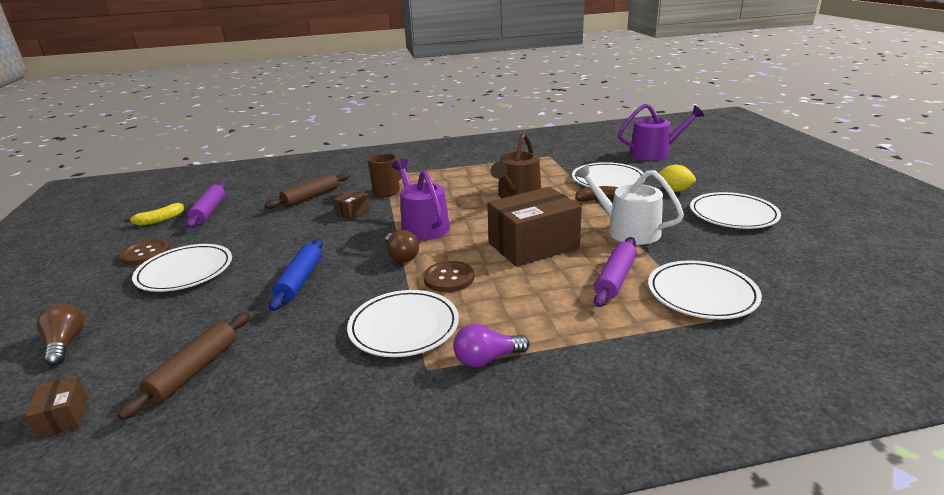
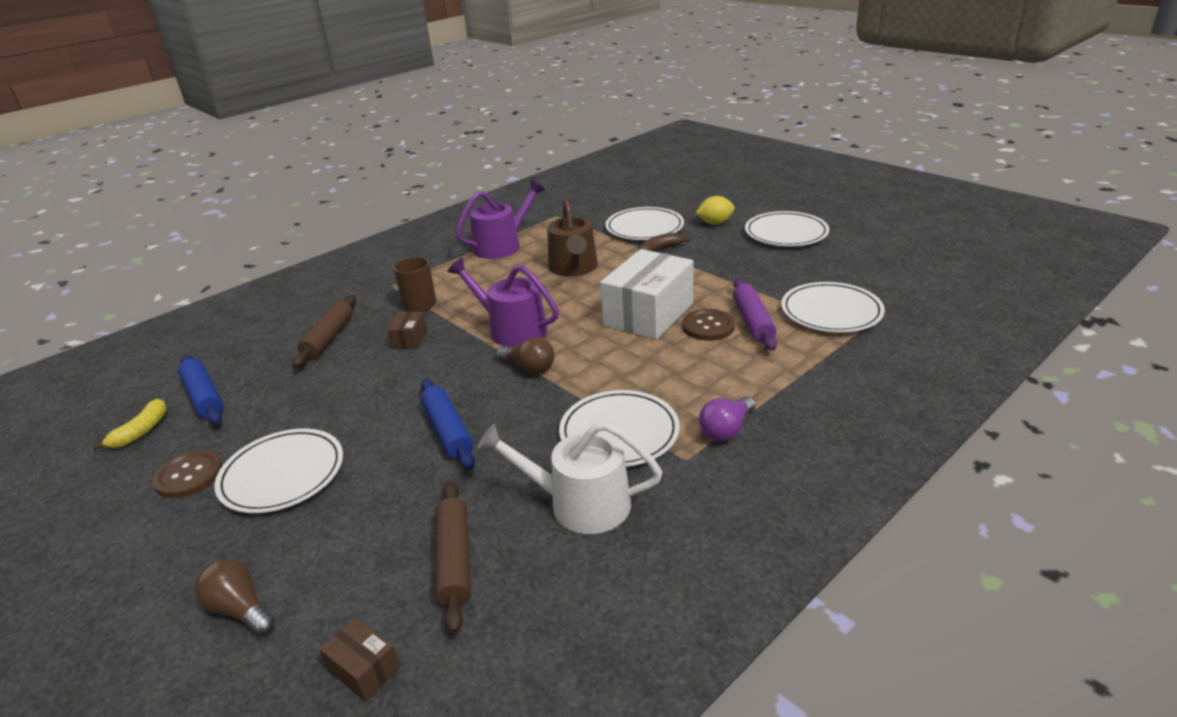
camera: 30 degrees left, 5 degrees up
purple rolling pin [186,182,226,228] -> blue rolling pin [178,355,223,424]
brown button [423,261,474,292] -> brown button moved to [682,309,735,341]
brown box [487,187,582,267] -> white box [600,249,693,340]
white watering can [574,164,684,245] -> white watering can moved to [477,422,663,534]
purple watering can [618,104,704,161] -> purple watering can moved to [456,180,545,259]

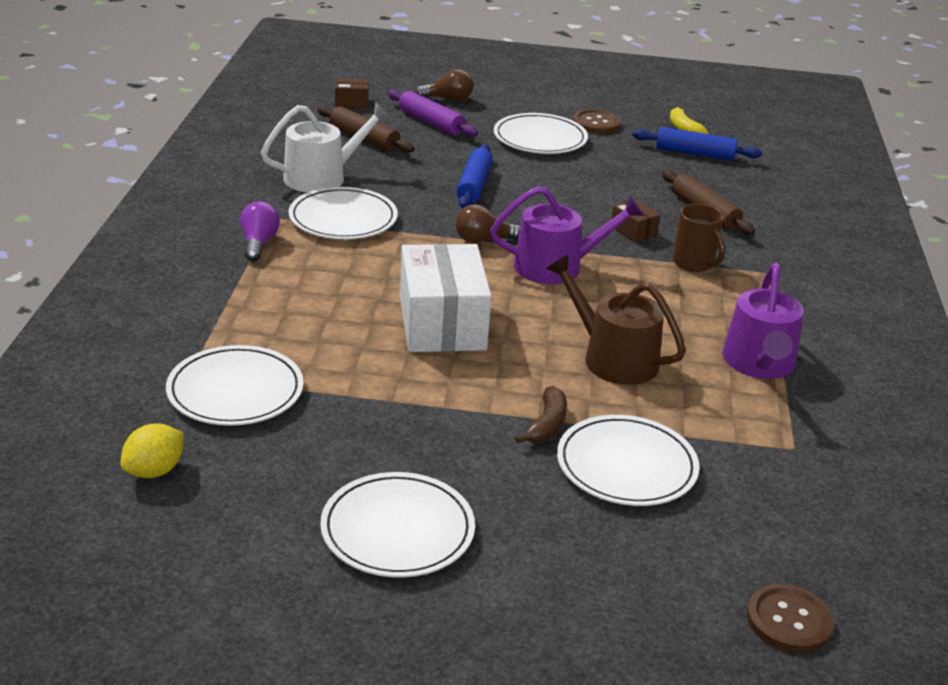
camera: 135 degrees right, 0 degrees up
blue rolling pin [421,379,475,470] -> blue rolling pin turned 75 degrees clockwise [457,144,493,208]
brown button [682,309,735,341] -> brown button moved to [747,584,834,653]
yellow lemon [696,196,735,224] -> yellow lemon moved to [120,423,184,478]
purple rolling pin [733,279,777,351] -> purple rolling pin moved to [388,90,478,137]

